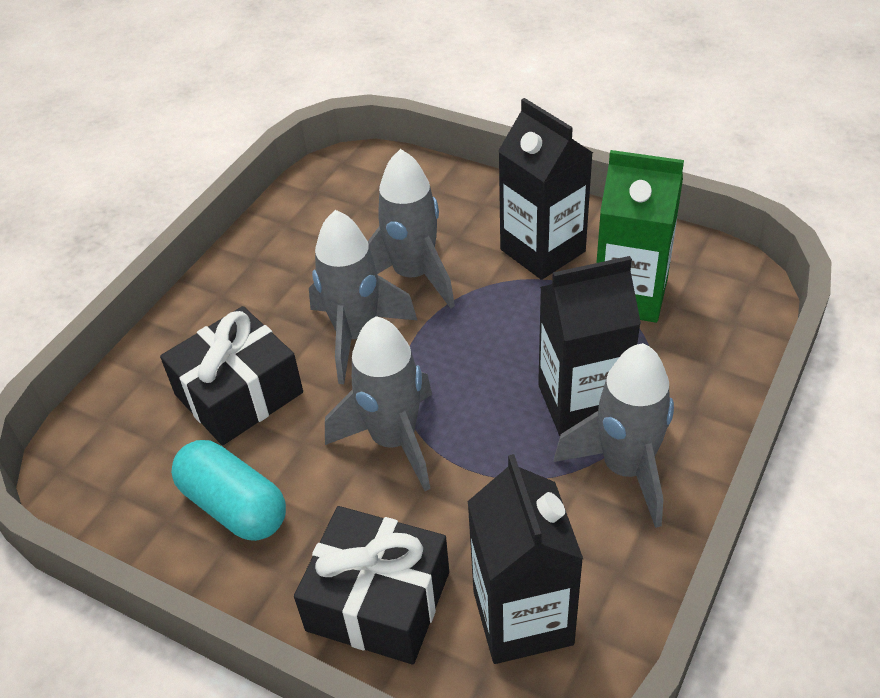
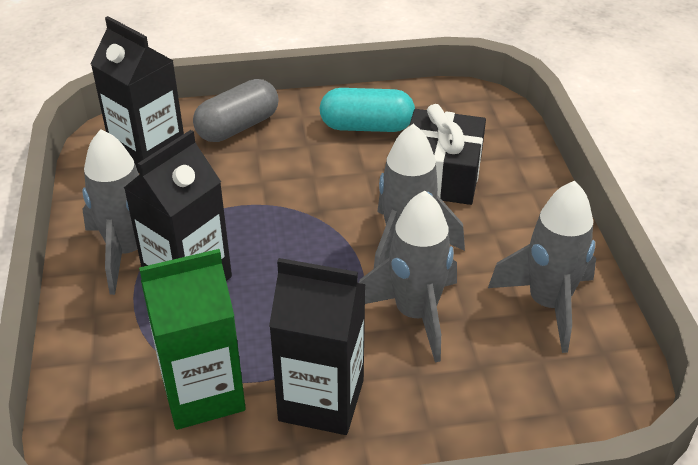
camera: 140 degrees right, 5 degrees down
black gift [294,506,449,664] -> grey capsule [193,79,279,142]
grey rocket [325,316,432,491] -> grey rocket moved to [488,181,596,353]

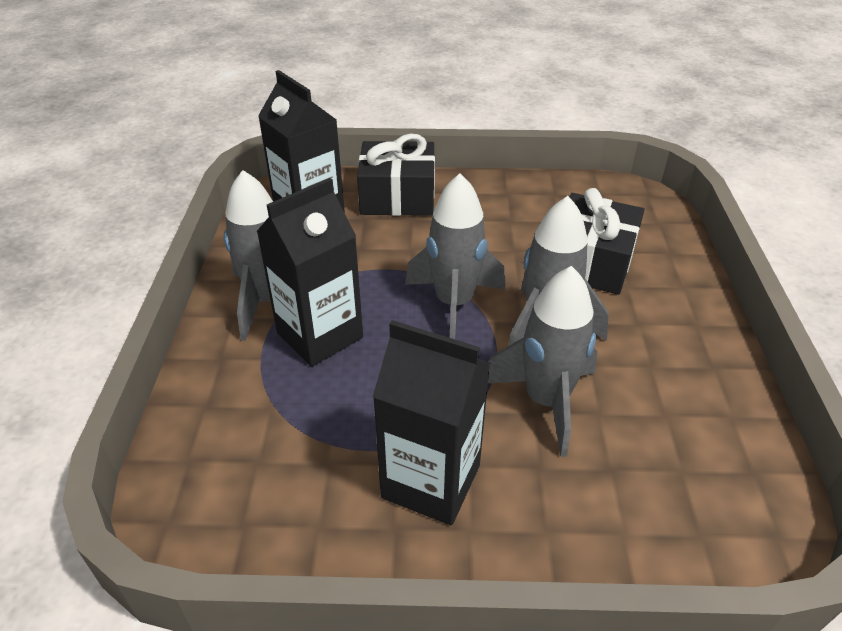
camera: 10 degrees right, 0 degrees up
green carton [139,249,246,430] -> none
grey capsule [193,79,279,142] -> black gift [357,134,435,216]
turquoise capsule [320,88,415,132] -> none
grey rocket [488,181,596,353] -> grey rocket moved to [405,173,506,339]

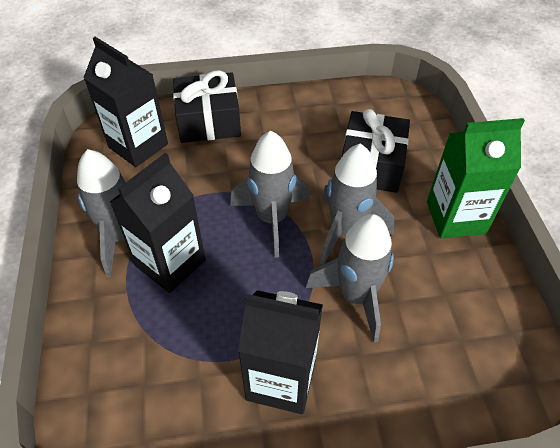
camera: 10 degrees left, 10 degrees up
none -> green carton [427,118,525,238]

